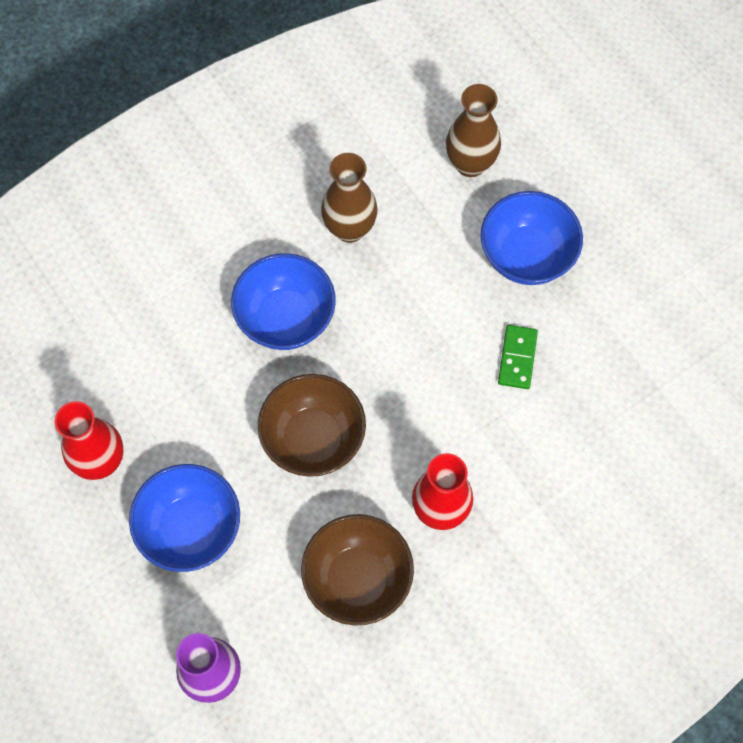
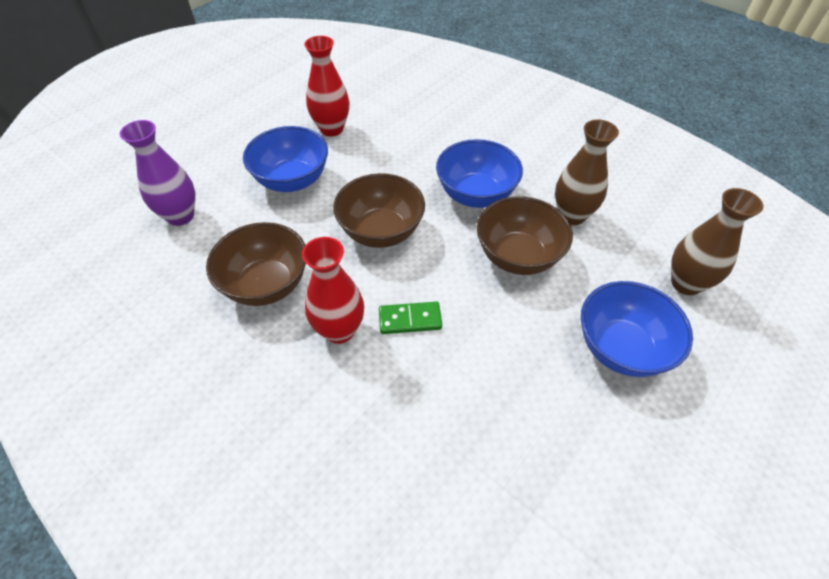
camera: 75 degrees right, 15 degrees down
green domino [498,325,538,389] -> green domino moved to [379,302,442,334]
none -> brown bowl [477,196,573,275]

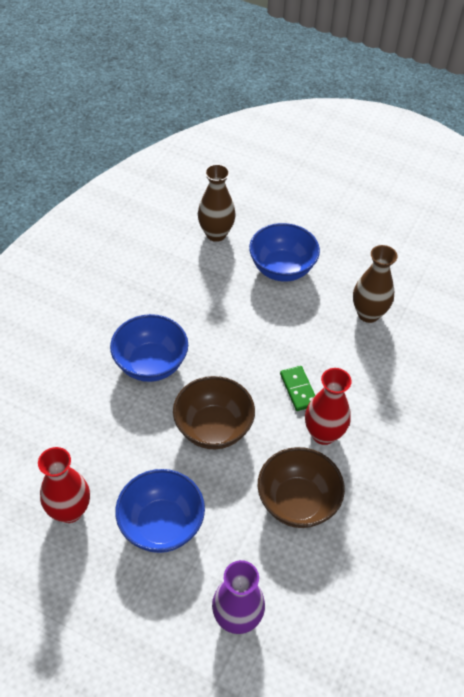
camera: 105 degrees left, 0 degrees up
brown bowl [477,196,573,275] -> none
brown vase [555,120,619,225] -> brown vase moved to [353,245,398,323]

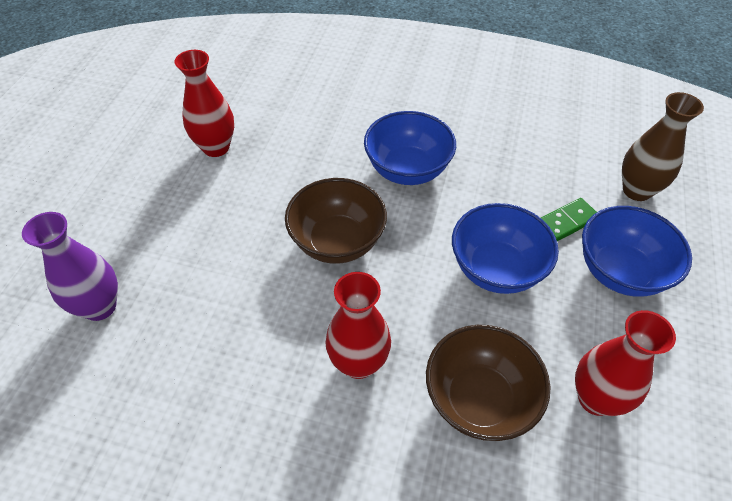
camera: 80 degrees right, 0 degrees up
blue bowl [115,469,205,553] -> blue bowl moved to [452,203,559,294]
brown bowl [258,447,345,528] -> brown bowl moved to [426,325,551,441]
green domino [280,366,315,411] -> green domino moved to [541,198,597,241]
brown vase [353,245,398,323] -> red vase [575,310,676,416]

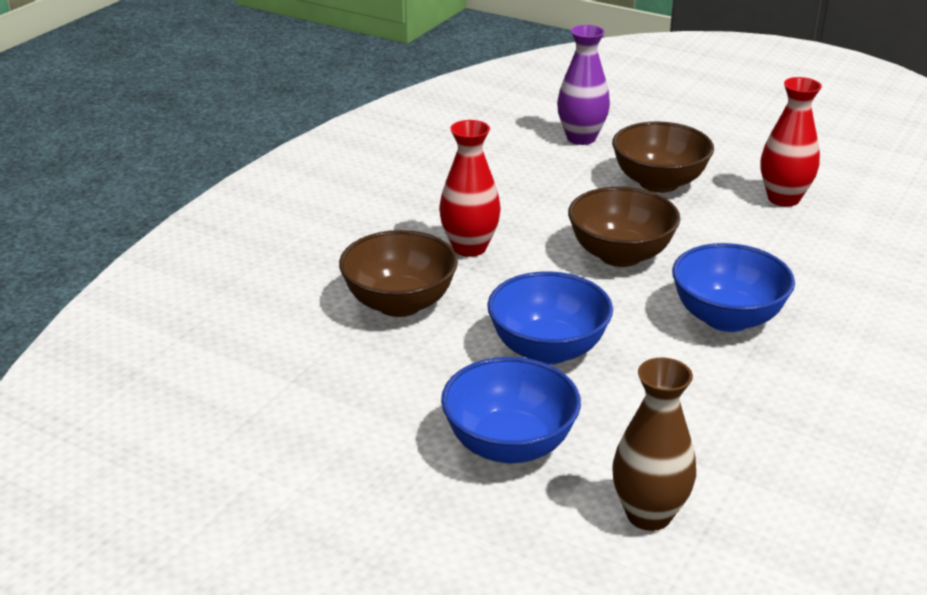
camera: 105 degrees right, 20 degrees down
green domino [541,198,597,241] -> none
red vase [575,310,676,416] -> none
none -> brown bowl [612,122,714,193]

